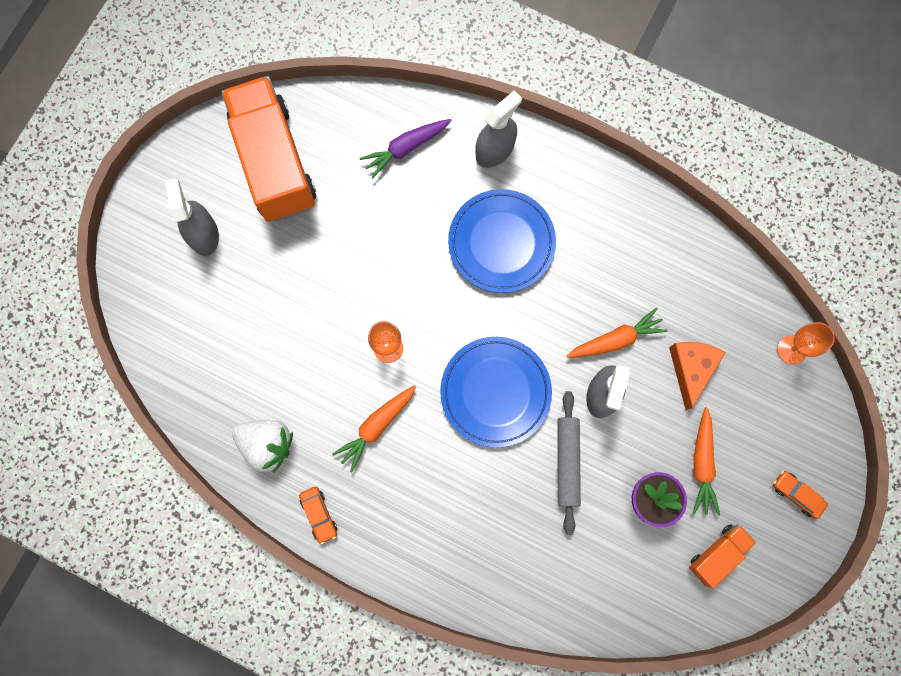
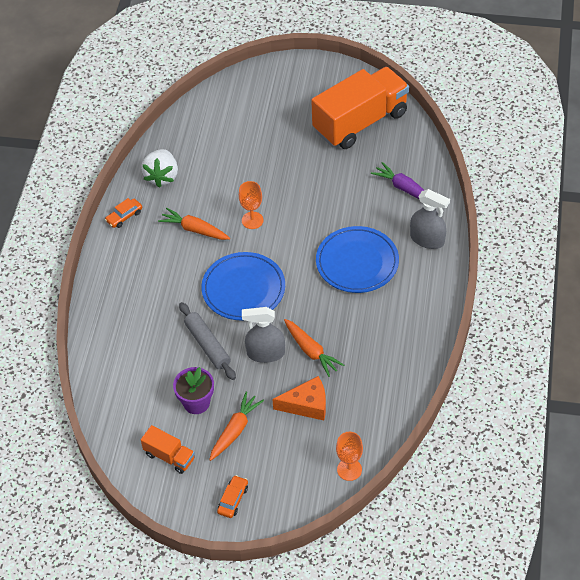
camera: 75 degrees right, 25 degrees down
grey spray bottle [165,178,219,256] -> none
grey rolling pin [557,391,581,535] -> grey rolling pin turned 75 degrees clockwise [179,302,236,380]
orange carrot [692,407,720,516] -> orange carrot turned 135 degrees clockwise [209,392,264,461]

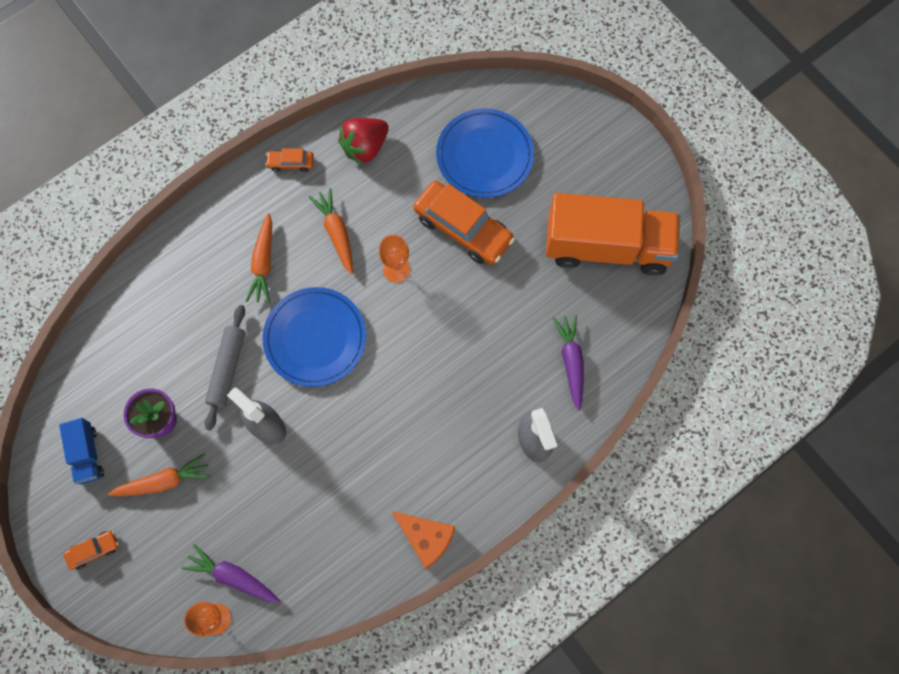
camera: 40 degrees right, 20 degrees up
white strawberry [141,149,178,188] -> red strawberry [338,118,389,165]
orange truck [141,425,195,474] -> blue truck [59,418,104,484]
orange cheese [272,376,326,420] -> orange cheese moved to [392,511,455,569]
orange carrot [284,319,344,377] -> orange carrot moved to [245,213,272,303]
blue plate [316,226,399,293] -> blue plate moved to [436,109,534,198]
none -> purple carrot [181,544,280,603]
none -> orange car [413,181,515,265]

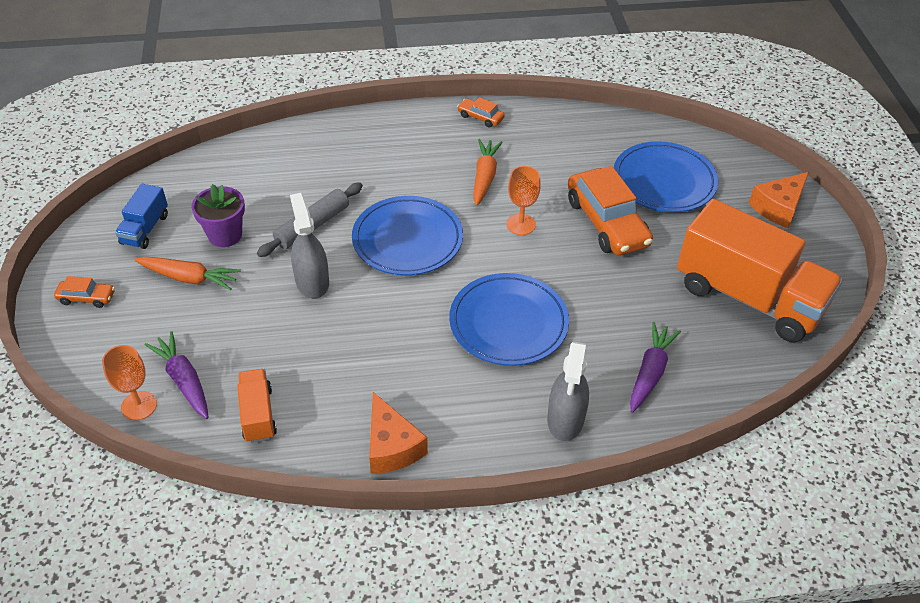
camera: 30 degrees right, 25 degrees down
orange carrot [245,213,272,303] -> none
red strawberry [338,118,389,165] -> none
none -> orange truck [237,369,277,443]
none -> blue plate [449,273,569,366]
none -> orange cheese [749,172,809,228]

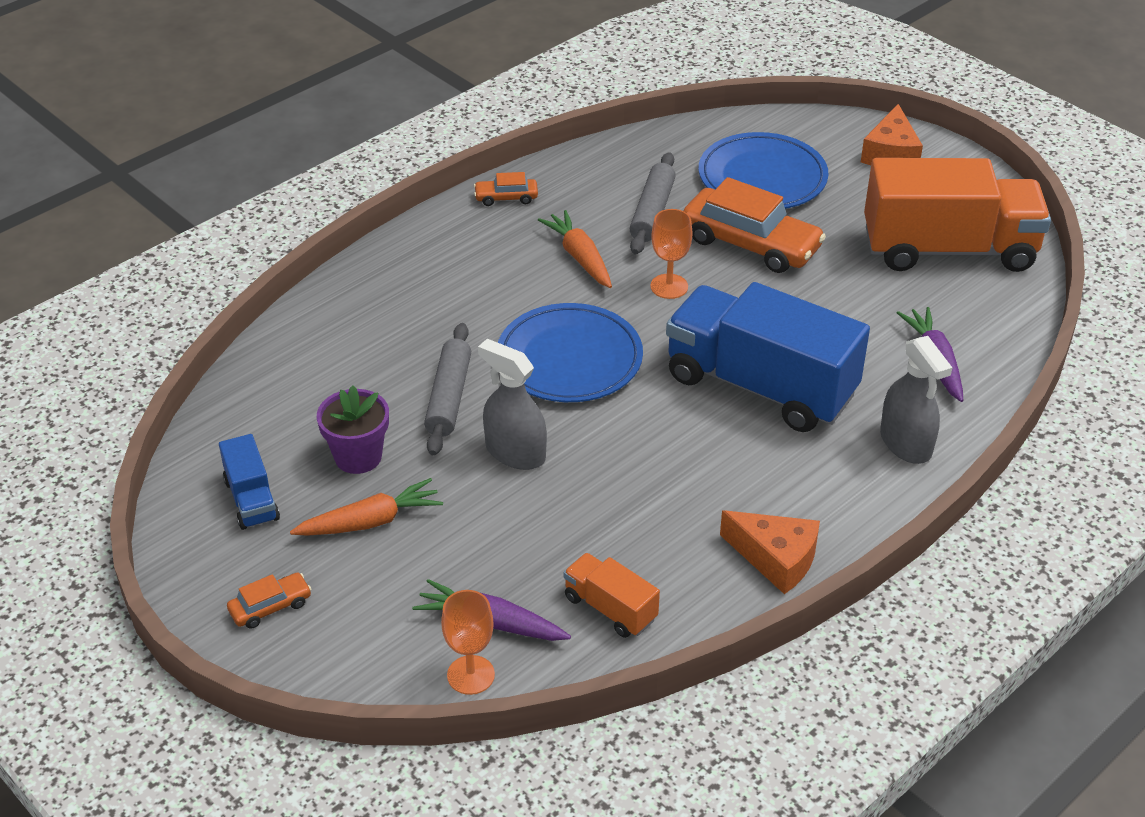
camera: 35 degrees left, 5 degrees down
blue plate [449,273,569,366] -> blue truck [666,282,870,432]
none -> grey rolling pin [630,152,676,254]

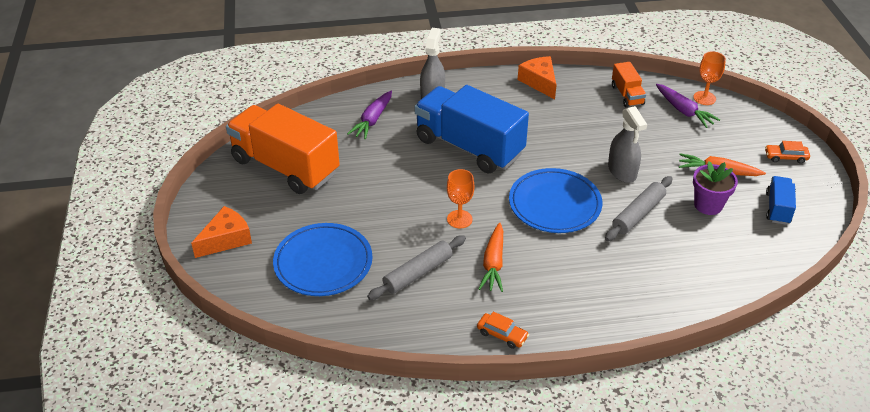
camera: 145 degrees left, 0 degrees up
blue truck [666,282,870,432] -> blue truck turned 150 degrees clockwise [414,85,529,173]
orange car [683,177,826,273] -> none

